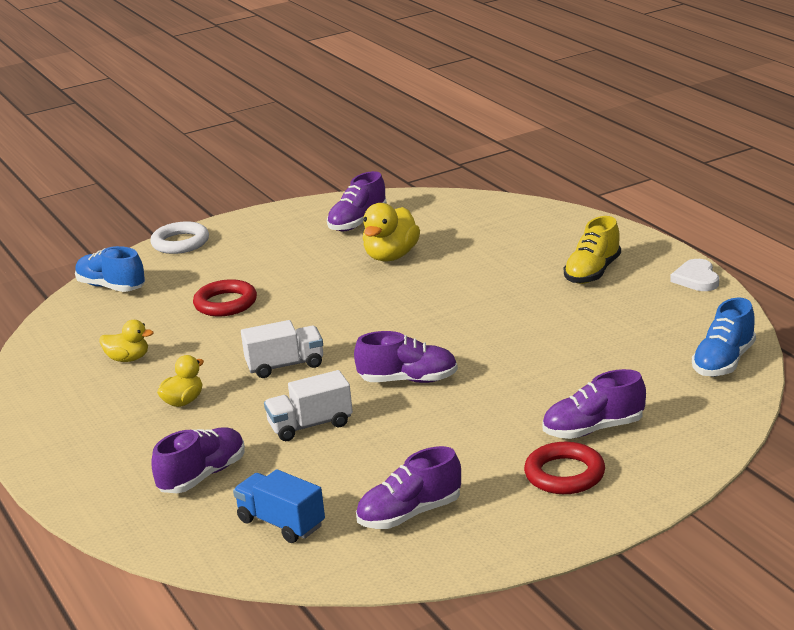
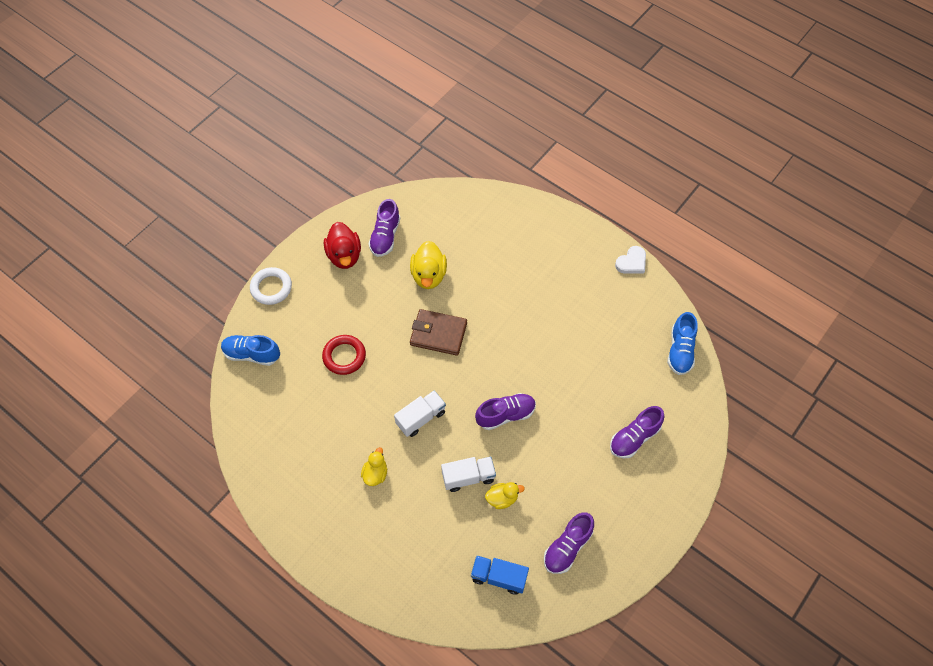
camera: 25 degrees left, 35 degrees up
yellow duck [100,320,154,362] -> yellow duck moved to [485,482,525,509]
purple shoe [151,428,245,493] -> none
white truck [264,370,353,441] -> white truck turned 150 degrees counterclockwise [441,457,496,492]
red ring [524,442,605,494] -> none
yellow shoe [564,216,621,284] -> none
white heart [670,259,719,291] -> white heart turned 105 degrees counterclockwise [615,246,646,274]
none -> red duck [324,222,361,269]
none -> brown wallet [410,309,467,356]

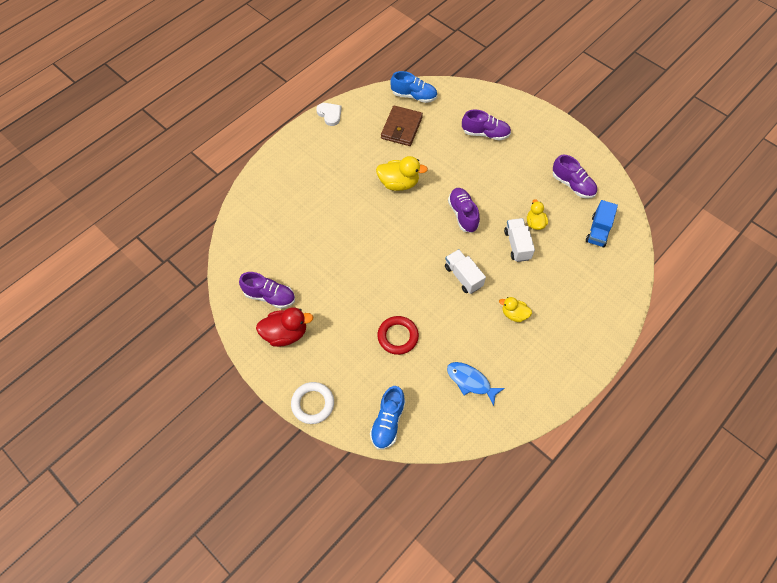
camera: 85 degrees left, 0 degrees up
yellow duck [410,241,447,289] -> yellow duck moved to [376,156,428,191]
brown wallet [410,309,467,356] -> brown wallet moved to [381,105,423,146]
purple shoe [610,406,664,458] -> purple shoe turned 45 degrees counterclockwise [462,110,511,141]
none -> blue fish [447,362,505,406]

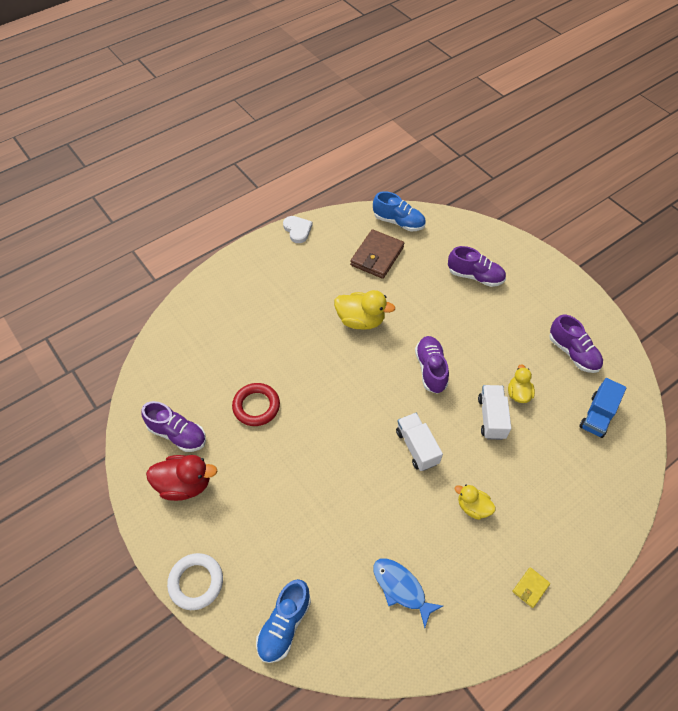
camera: 10 degrees right, 5 degrees down
red ring [377,316,419,355] -> red ring moved to [232,383,280,426]
none -> yellow wallet [513,567,550,608]

